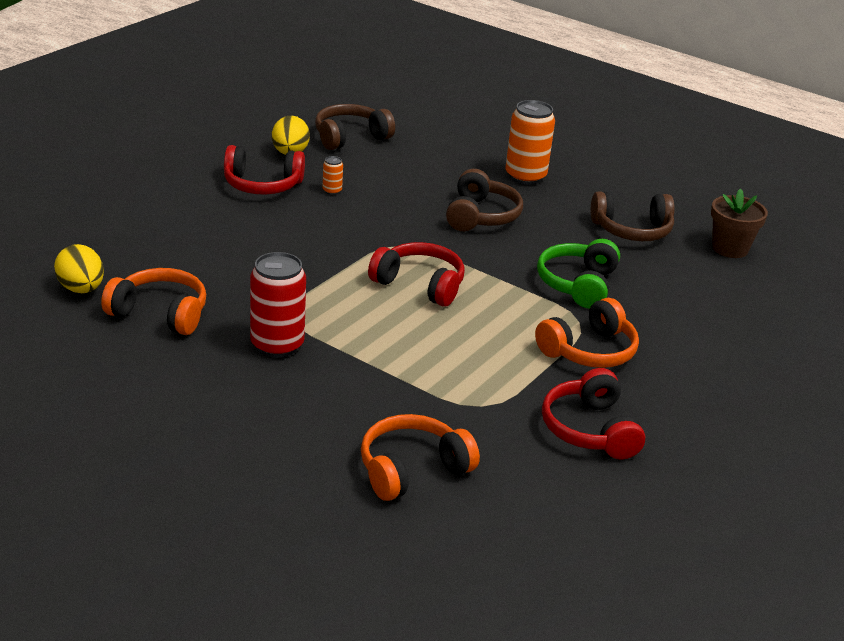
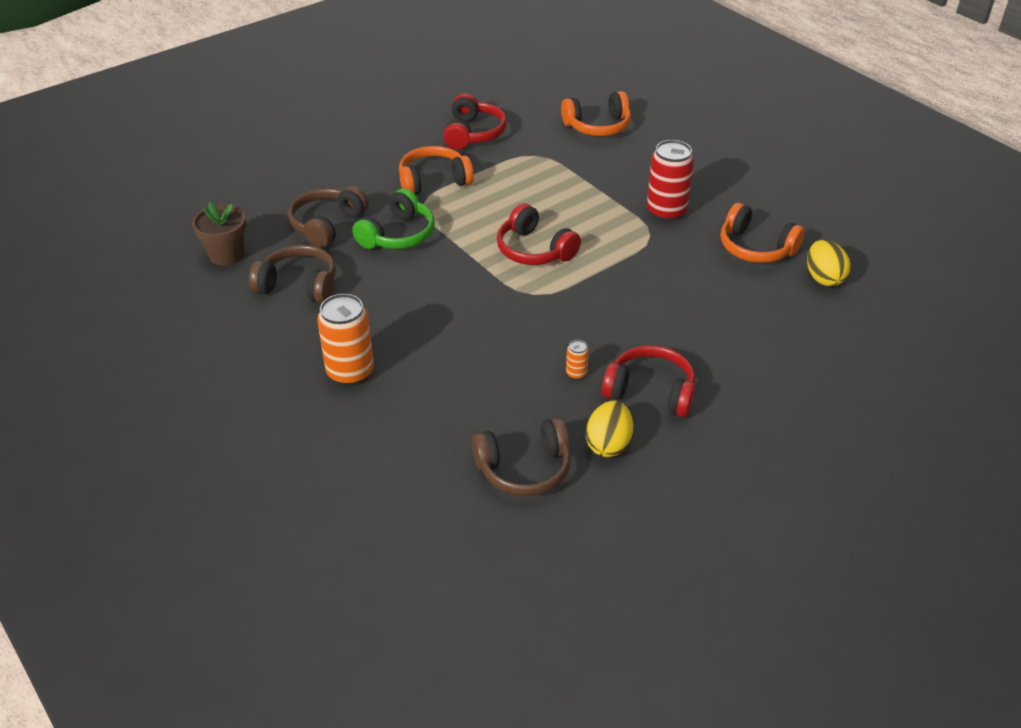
camera: 160 degrees left, 10 degrees up
brown headphones [446,169,523,231] -> brown headphones moved to [288,186,369,248]

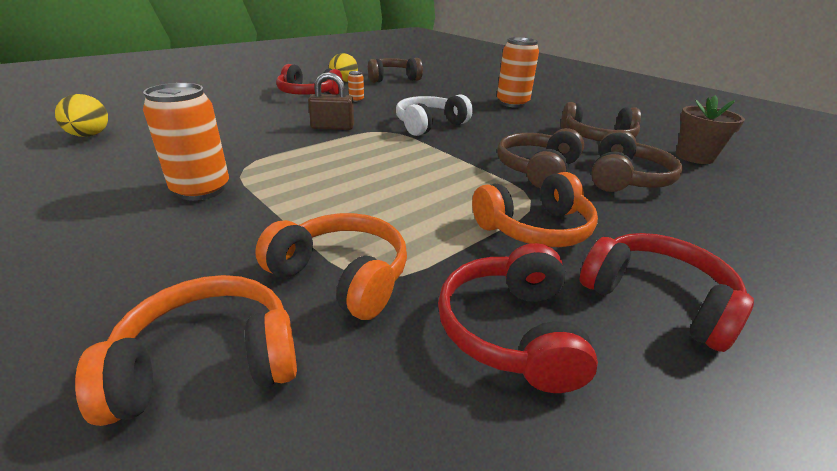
camera: 175 degrees right, 10 degrees down
green headphones [352,188,435,249] -> brown headphones [497,128,584,188]
red headphones [497,203,581,265] -> red headphones moved to [580,233,754,352]
red can [647,140,694,221] -> orange can [143,83,229,201]
orange headphones [721,203,805,263] -> orange headphones moved to [255,213,407,320]
none -> brown padlock [308,72,354,130]
none -> white headphones [396,94,473,136]

